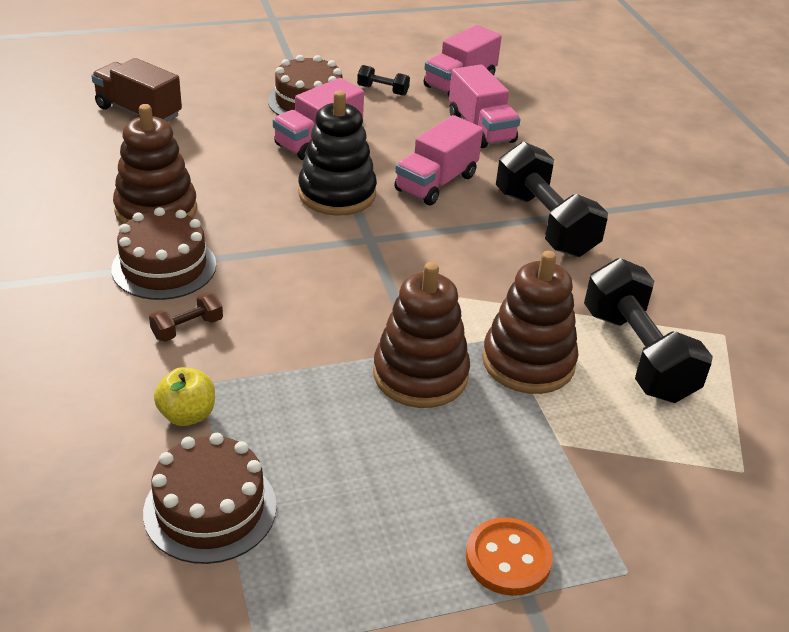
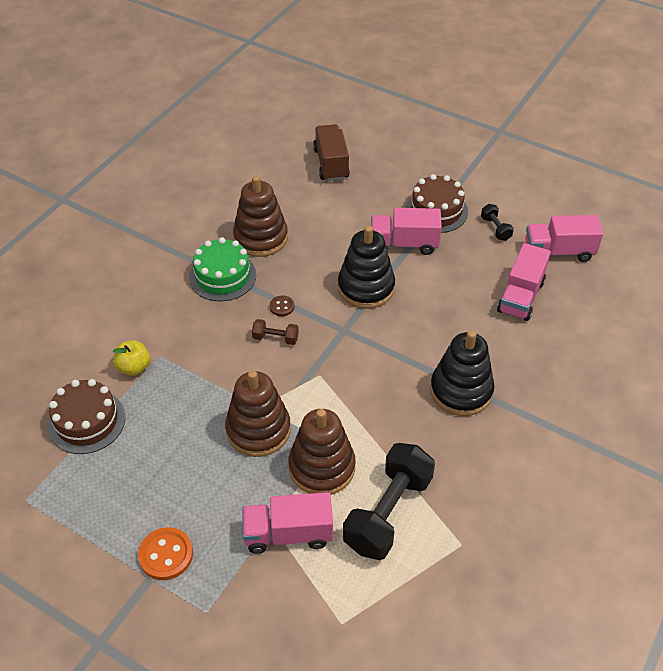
camera: 50 degrees right, 10 degrees up
brown cake [111,207,216,300] -> green cake [189,237,256,301]
brown dumbbell [149,292,223,342] -> brown dumbbell moved to [252,319,299,345]
pink truck [394,115,483,205] -> pink truck moved to [242,492,333,554]
black dumbbell [496,142,608,257] -> black stacking toy [430,330,494,416]
none -> brown button [269,295,295,316]

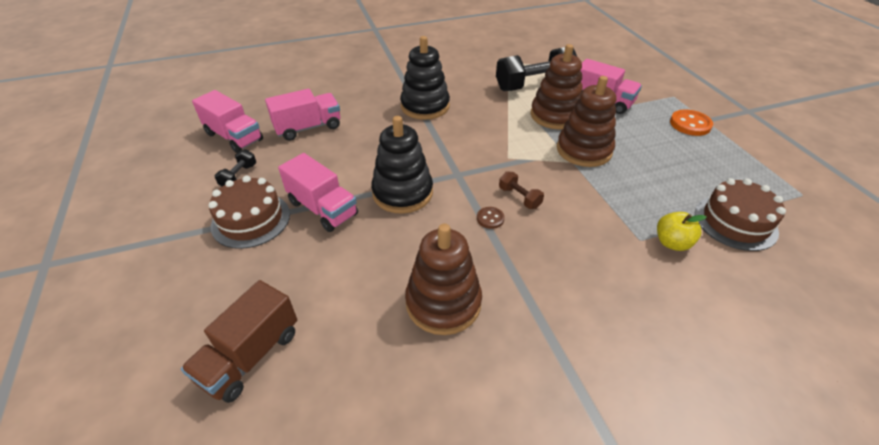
camera: 140 degrees left, 5 degrees down
green cake [189,237,256,301] -> none

